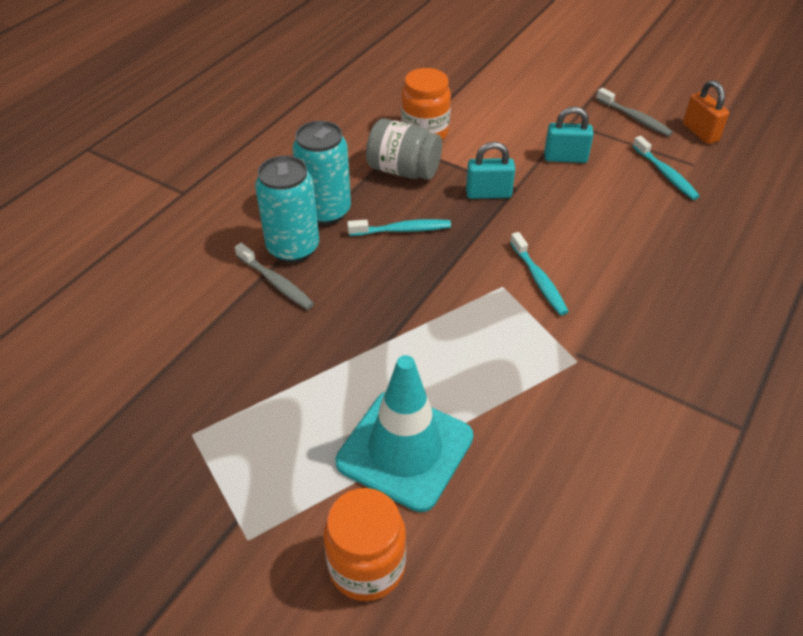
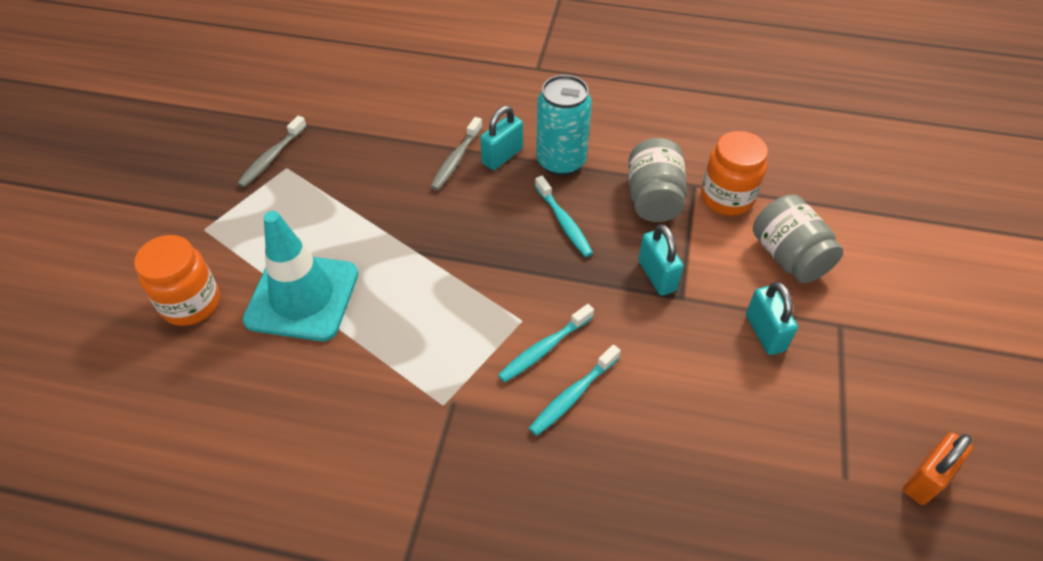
camera: 70 degrees right, 5 degrees up
turquoise can [255,156,319,263] -> turquoise padlock [480,106,523,170]
grey toothbrush [596,88,673,136] -> grey toothbrush moved to [237,116,307,187]
turquoise toothbrush [633,136,700,200] -> turquoise toothbrush moved to [529,345,621,436]
none -> grey jar [753,195,844,283]

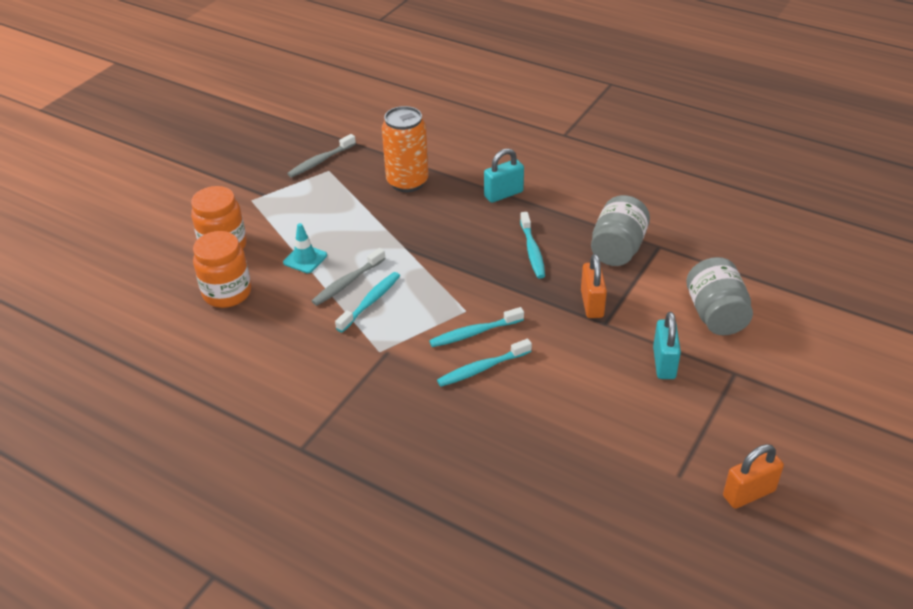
camera: 20 degrees right, 10 degrees down
turquoise traffic cone [243,211,358,341] -> turquoise traffic cone [283,223,327,273], size x0.45
grey toothbrush [430,117,482,191] -> grey toothbrush moved to [312,248,386,306]
turquoise can [536,75,592,176] -> none
turquoise padlock [638,224,684,296] -> orange padlock [581,254,607,318]
orange jar [701,131,768,216] -> orange jar moved to [193,231,251,308]
none -> turquoise toothbrush [335,272,400,333]
none -> orange can [382,106,429,192]

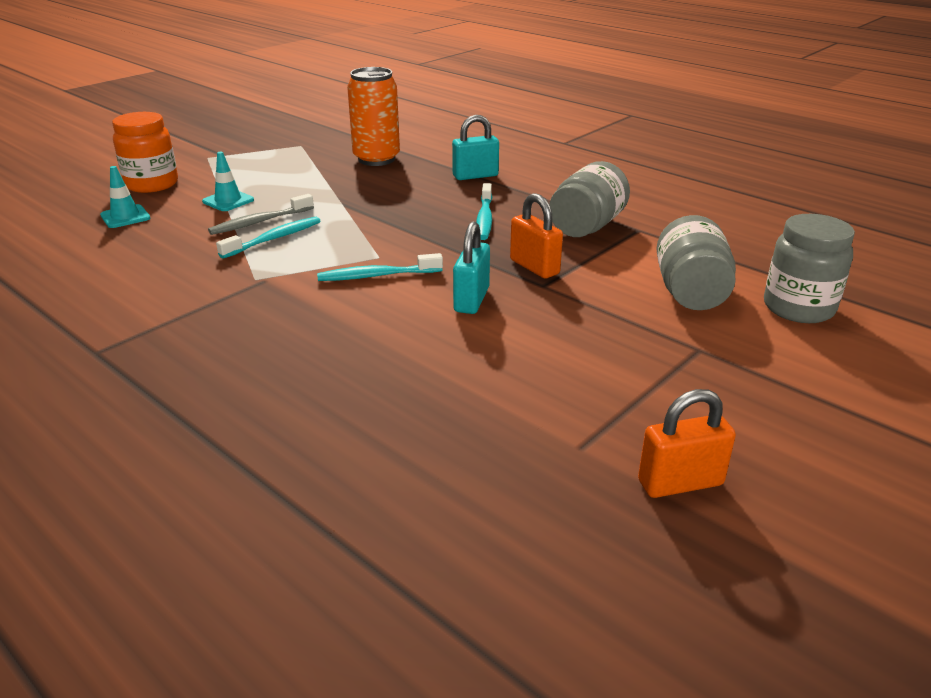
camera: 10 degrees right, 10 degrees down
orange jar [193,231,251,308] -> turquoise traffic cone [100,166,150,228]
grey toothbrush [287,134,356,177] -> none
turquoise toothbrush [437,339,532,387] -> none
orange padlock [581,254,607,318] -> orange padlock turned 45 degrees counterclockwise [510,193,563,278]
turquoise padlock [653,312,681,379] -> turquoise padlock moved to [453,222,490,314]
none -> grey jar [764,214,855,323]

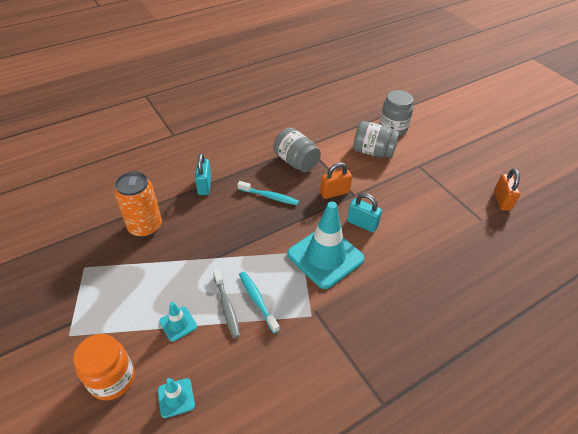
camera: 75 degrees left, 15 degrees up
turquoise toothbrush [317,253,443,281] -> turquoise traffic cone [288,202,364,289]

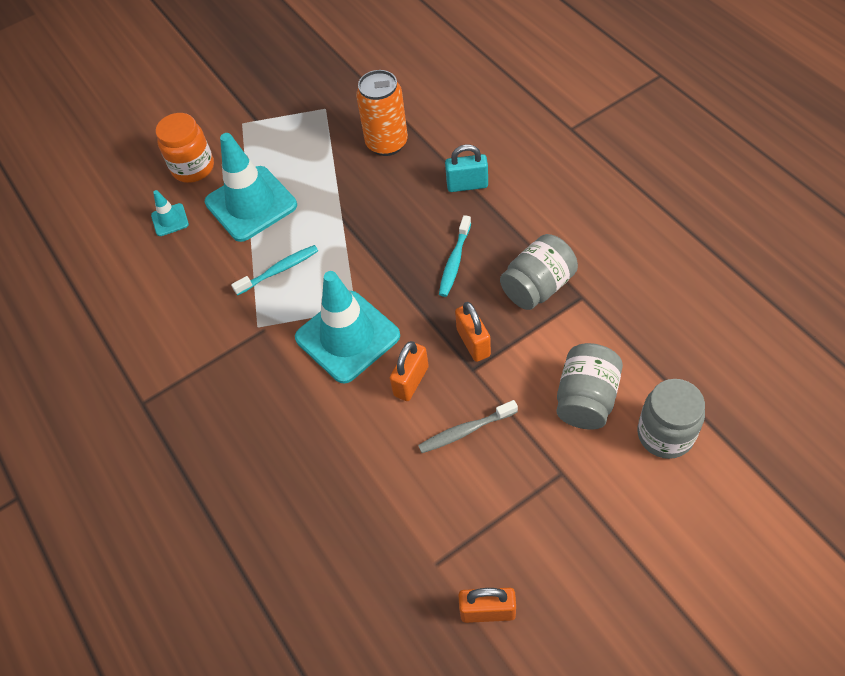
camera: 95 degrees right, 10 degrees up
turquoise traffic cone [159,302,197,342] -> turquoise traffic cone [205,133,297,242], size x2.22
grey toothbrush [213,268,240,338] -> grey toothbrush moved to [418,400,518,453]
turquoise padlock [347,193,382,232] -> orange padlock [390,341,429,401]

